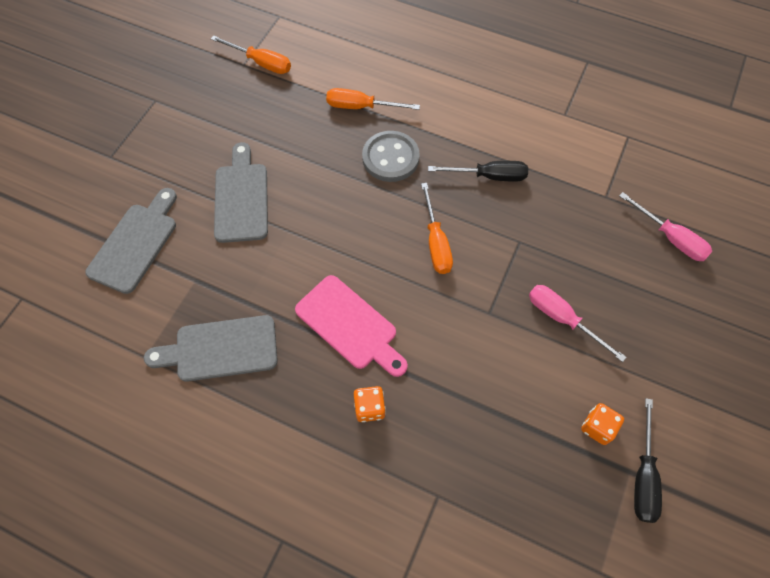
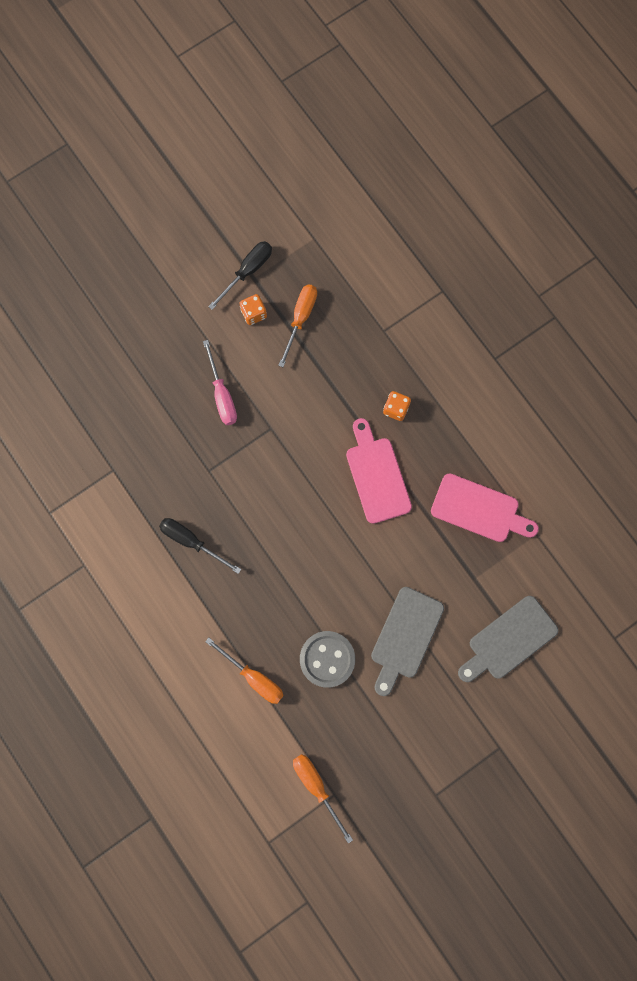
camera: 150 degrees left, 15 degrees up
grey cutting board [144,315,278,382] -> pink cutting board [431,473,539,542]
grey button [362,131,420,182] -> grey button moved to [300,631,355,688]
orange screwdriver [421,183,453,274] -> orange screwdriver moved to [278,284,317,367]
pink screwdriver [619,192,712,261] -> none

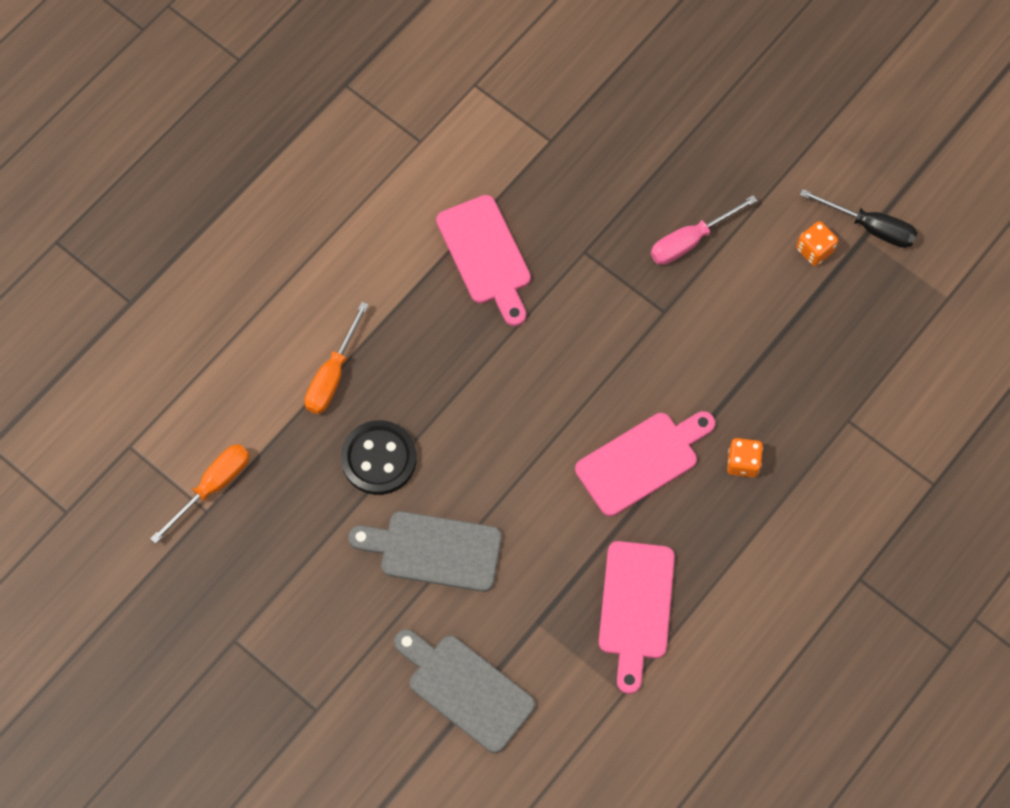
camera: 75 degrees right, 10 degrees down
black screwdriver [159,518,241,574] -> pink cutting board [436,195,531,326]
orange screwdriver [278,284,317,367] -> none
grey button [300,631,355,688] -> black button [341,420,417,495]

